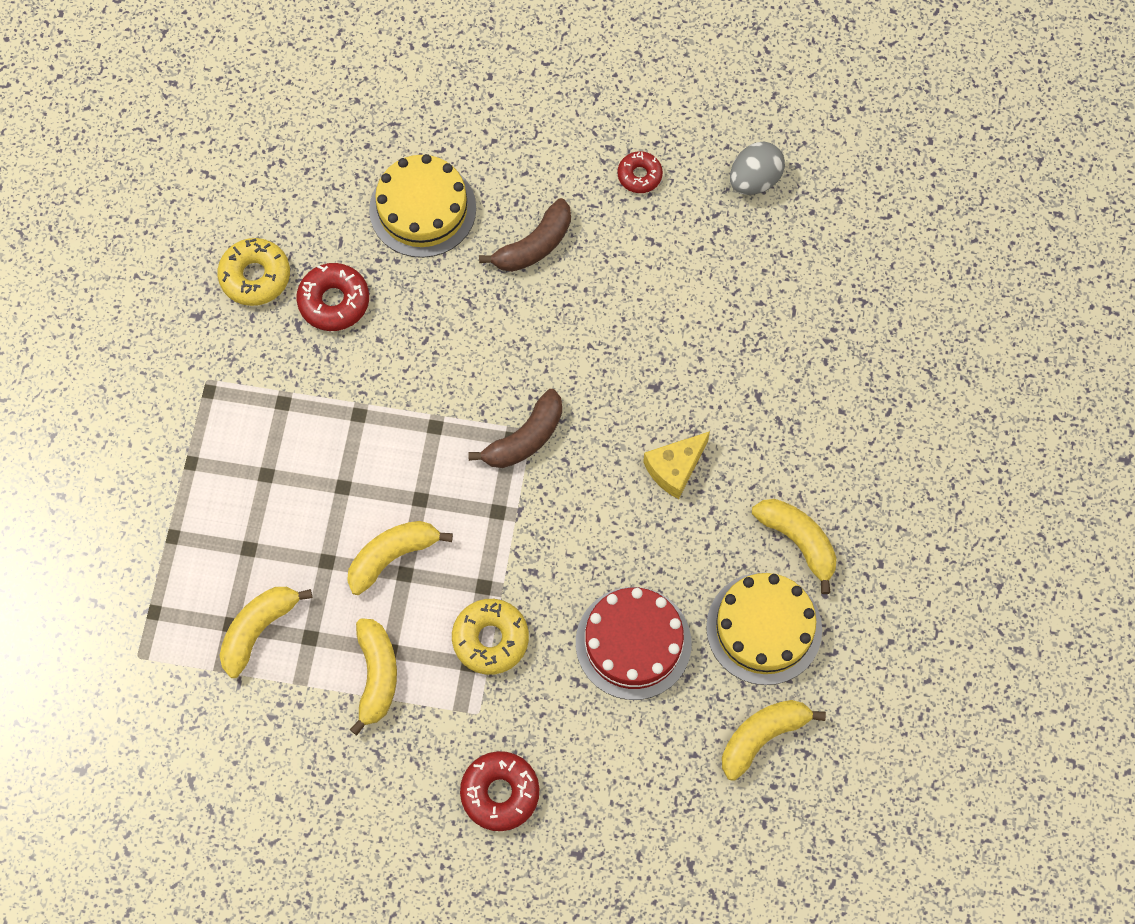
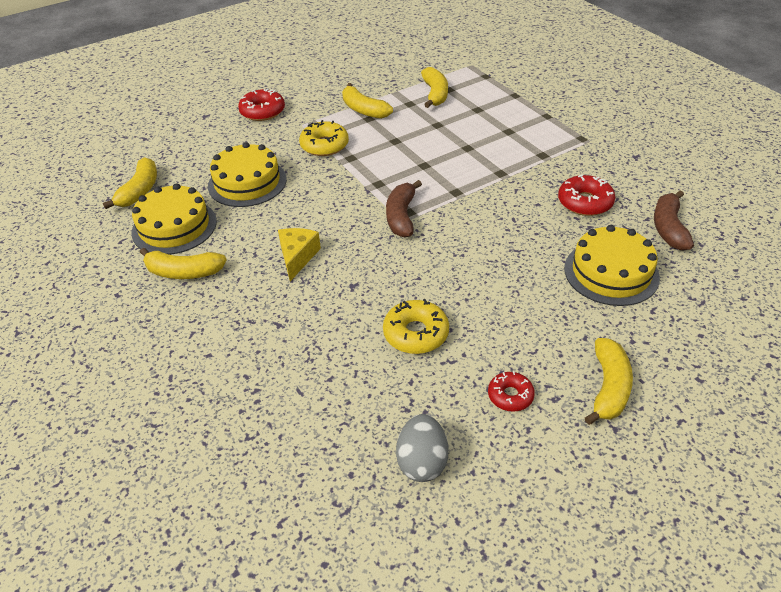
camera: 140 degrees right, 25 degrees down
yellow donut [217,238,290,306] -> yellow donut moved to [383,299,449,354]
yellow banana [347,521,453,595] -> yellow banana moved to [585,338,633,425]
brown banana [479,198,571,272] -> brown banana moved to [654,190,694,251]
red cake [576,587,692,700] -> yellow cake [208,142,287,207]

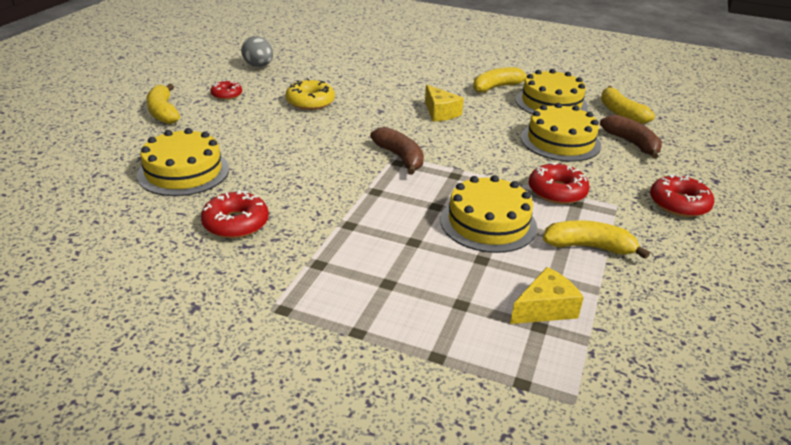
camera: 140 degrees right, 10 degrees down
yellow donut [299,120,349,156] -> red donut [529,162,590,204]
yellow banana [421,67,448,108] -> yellow cheese [510,267,584,324]
brown banana [654,190,694,251] -> brown banana moved to [600,115,662,159]
none -> yellow cake [441,175,537,253]

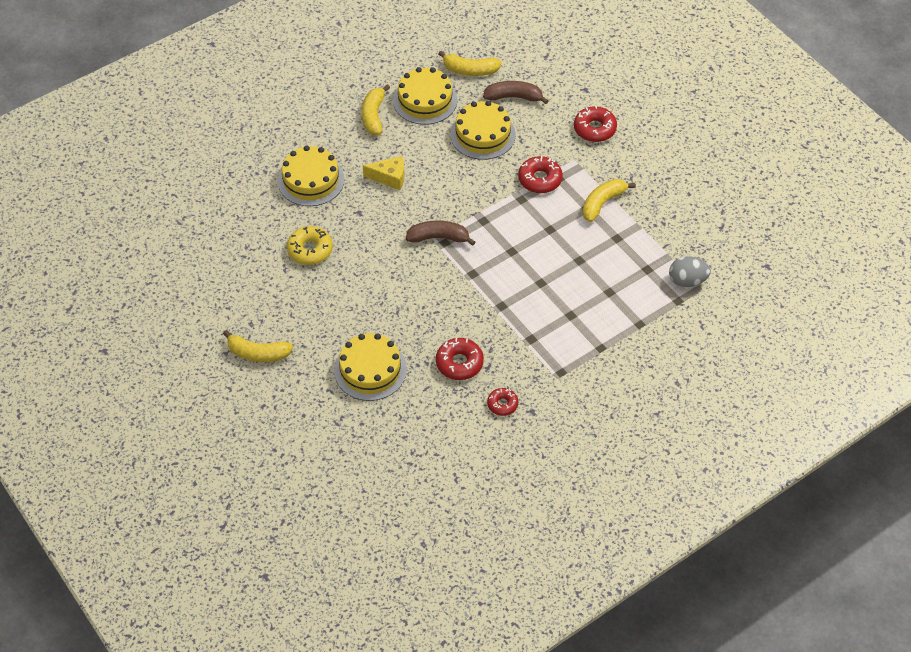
camera: 55 degrees left, 20 degrees up
red donut [210,80,242,100] -> red donut moved to [487,388,518,416]
grey egg [241,36,273,67] -> grey egg moved to [669,256,711,287]
yellow cake [441,175,537,253] -> yellow cake moved to [278,146,345,206]
yellow cheese [510,267,584,324] -> none

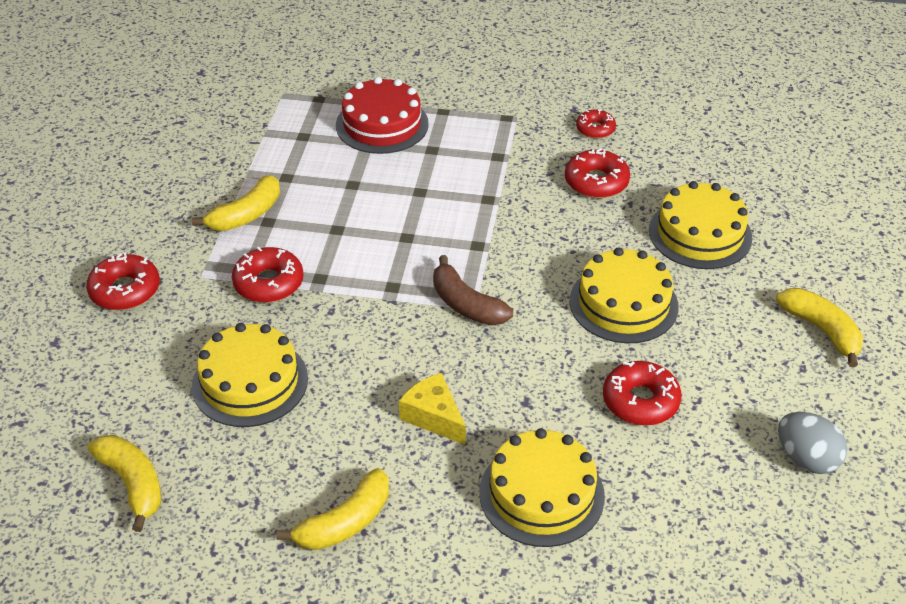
camera: 135 degrees left, 10 degrees down
yellow donut [287,226,333,265] -> red donut [603,361,682,425]
yellow cake [393,67,457,125] -> yellow cake moved to [569,247,679,343]
brown banana [483,81,548,104] -> none
yellow banana [583,179,636,222] -> yellow banana turned 45 degrees counterclockwise [192,175,280,231]
grey egg [669,256,711,287] -> grey egg moved to [778,412,847,474]
none -> red cake [336,77,429,154]

